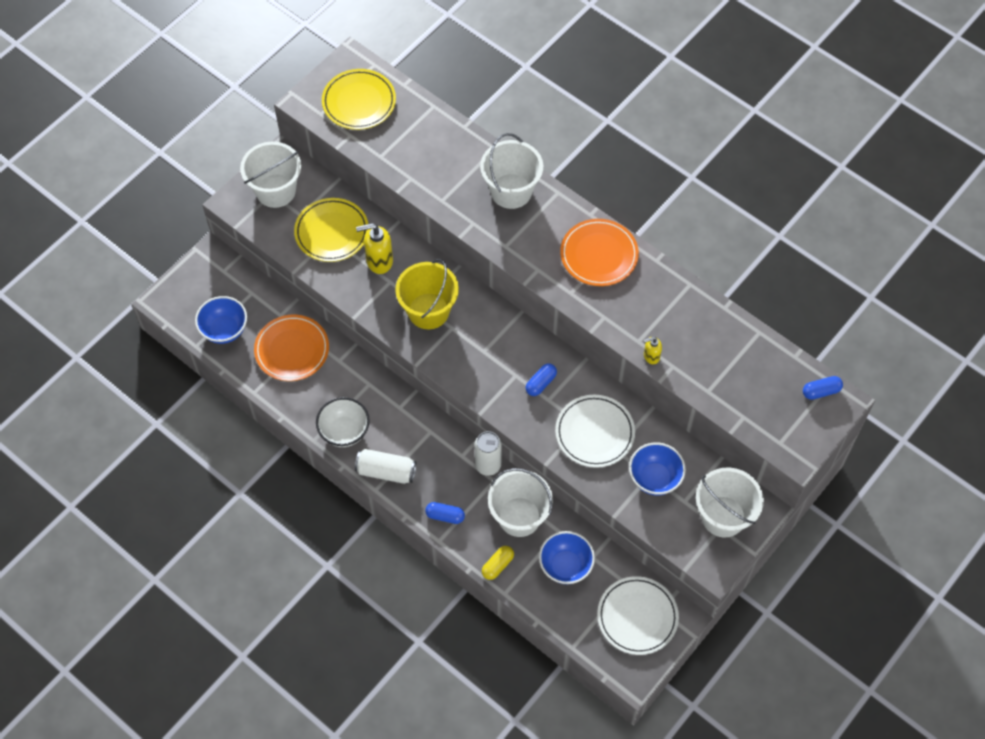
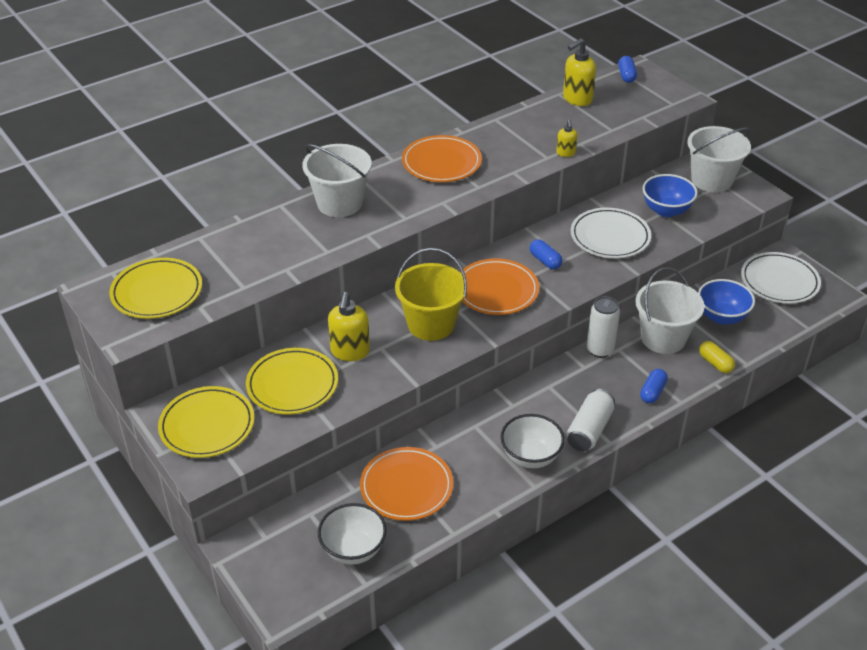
camera: 75 degrees left, 20 degrees down
blue bowl [195,296,247,344] -> white bowl [318,503,387,565]
white bucket [240,142,301,208] -> yellow plate [158,386,254,458]
none -> orange plate [460,259,539,315]
none -> yellow soap dispenser [563,38,596,106]

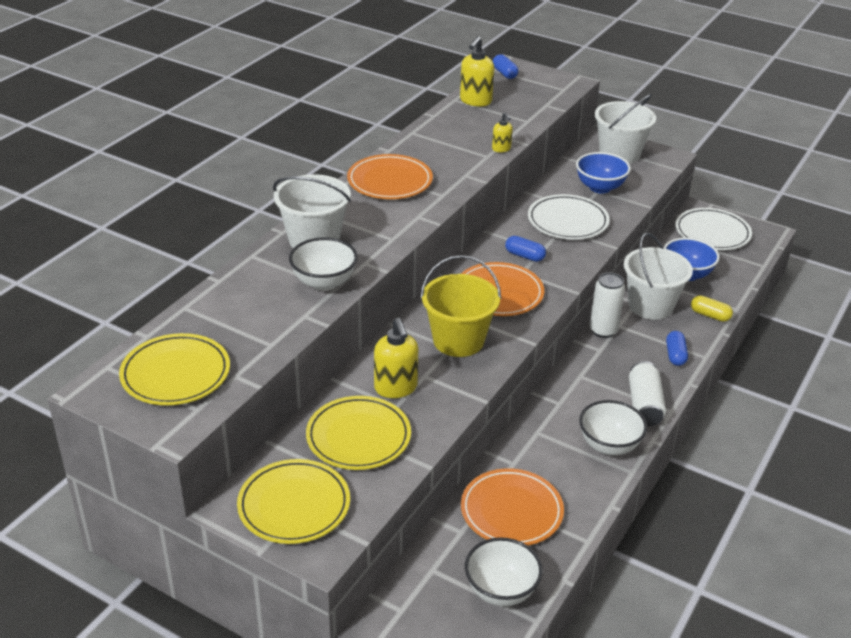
camera: 25 degrees left, 5 degrees down
none -> white bowl [289,237,358,291]

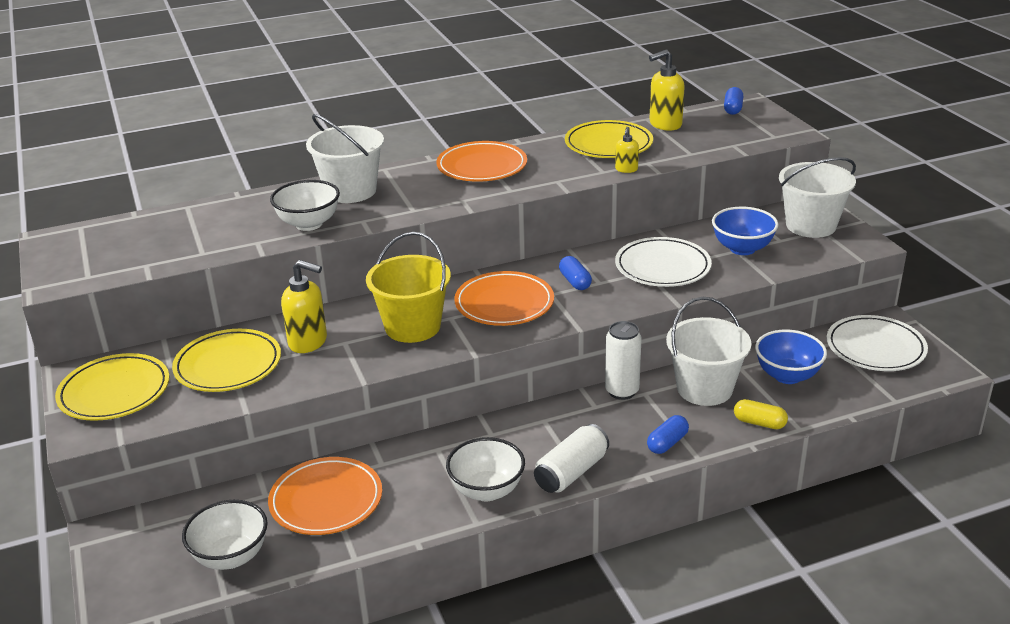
camera: 40 degrees right, 5 degrees down
yellow plate [119,333,230,405] -> yellow plate moved to [565,120,653,158]
yellow soap dispenser [374,318,419,398] -> yellow soap dispenser turned 90 degrees counterclockwise [281,260,327,353]
yellow capsule [691,295,733,322] -> yellow capsule turned 45 degrees counterclockwise [734,399,788,429]

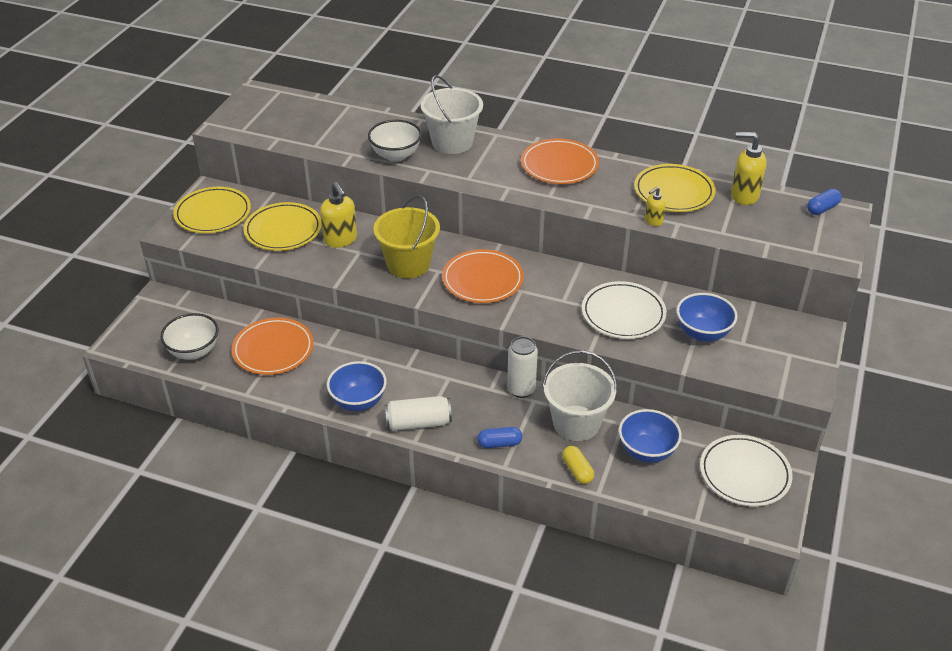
camera: 40 degrees right, 10 degrees up
white bowl [446,437,525,501] -> blue bowl [327,361,387,411]
blue capsule [559,256,592,290] -> none
white bucket [779,157,856,238] -> none

